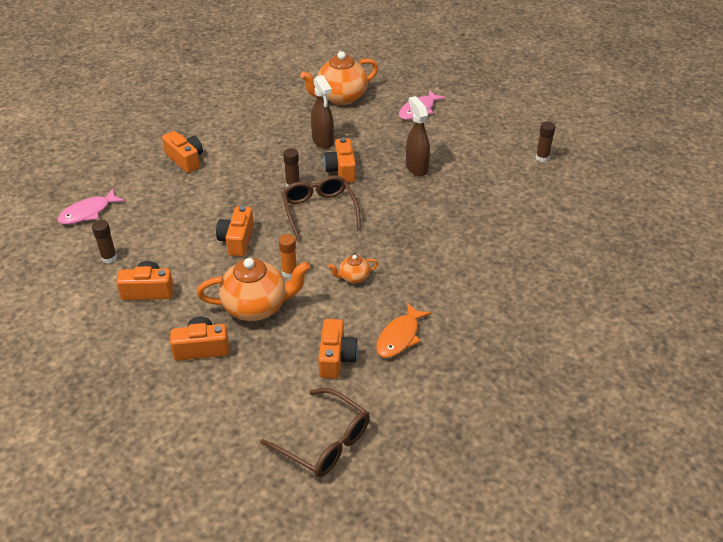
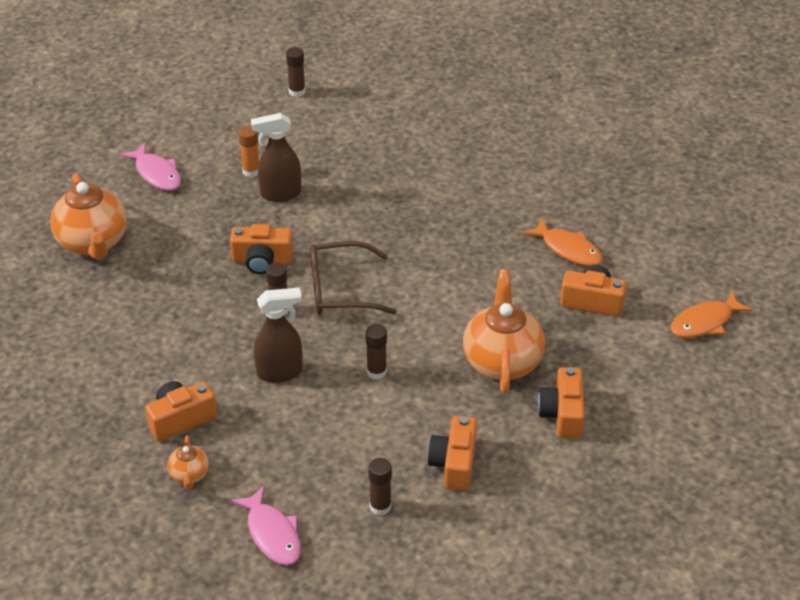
camera: 80 degrees left, 0 degrees up
orange camera [216,206,254,257] -> brown glue stick [365,324,387,380]
brown glasses [260,388,370,477] -> orange fish [670,290,753,338]
orange glue stick [279,234,297,278] -> orange glue stick moved to [239,126,259,177]
brown spray bottle [311,75,334,149] -> brown spray bottle moved to [254,288,303,383]
orange teapot [328,255,379,283] -> orange teapot moved to [167,435,209,490]

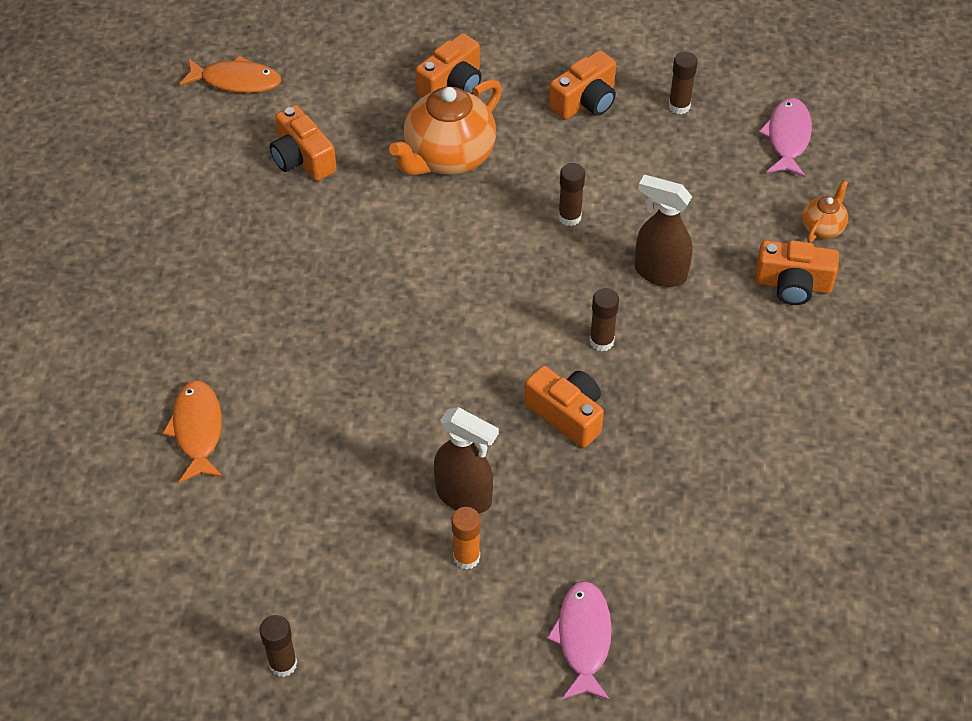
camera: 140 degrees left, 10 degrees up
orange teapot [50,173,127,260] -> none
brown glasses [310,241,397,315] -> none
orange fish [523,218,603,266] -> orange fish moved to [162,380,223,483]

